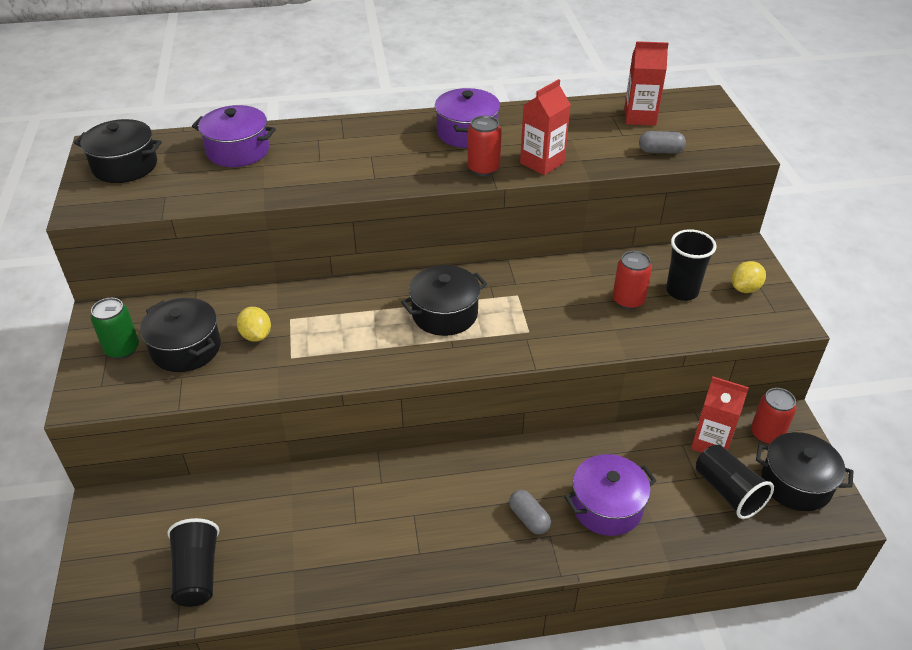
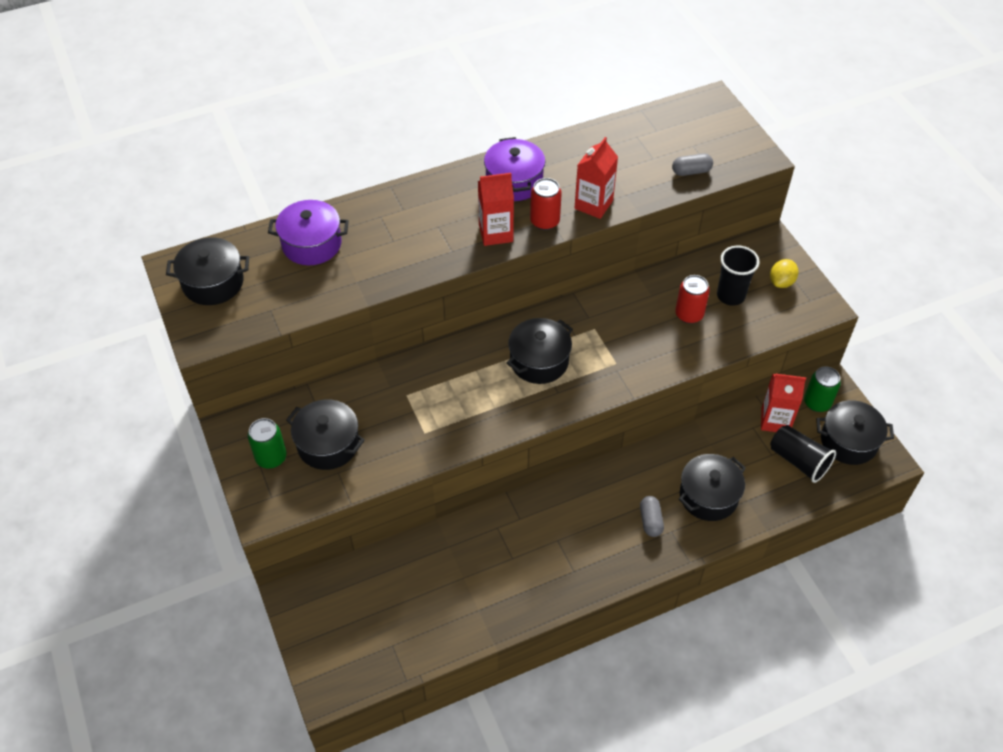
camera: 15 degrees left, 10 degrees up
black cup [168,518,219,607] -> none
yellow lemon [237,307,271,342] -> none
grey capsule [509,490,551,534] -> grey capsule turned 45 degrees clockwise [640,496,664,537]
purple pot [564,454,657,536] -> black pot [679,454,746,521]
red carton [624,41,669,126] -> red carton moved to [478,173,514,246]
red can [751,388,796,445] -> green can [804,366,841,412]

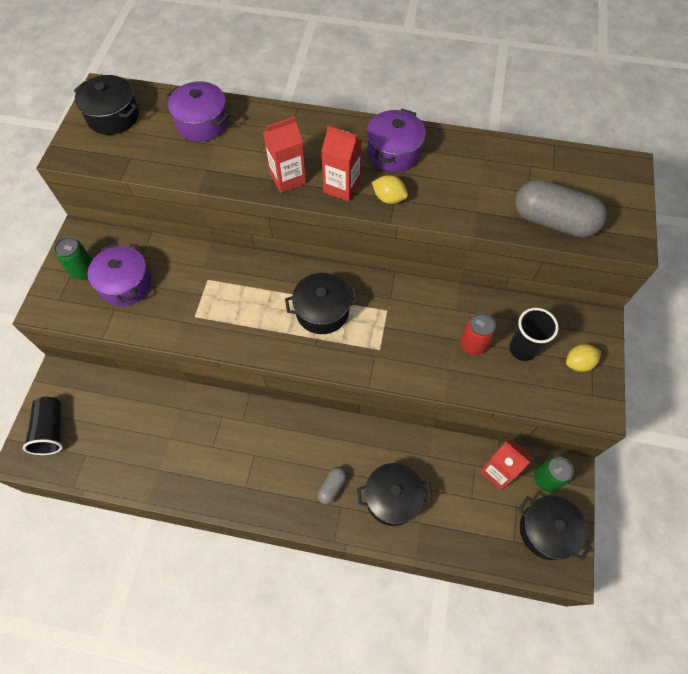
camera: 35 degrees right, 10 degrees up
black pot [286,399,365,470] -> purple pot [88,243,152,306]
red can [530,178,562,230] -> yellow lemon [372,175,408,204]
red carton [575,137,618,219] -> red carton moved to [263,117,306,193]
grey capsule [672,153,713,176] -> grey capsule [515,180,607,238], size x2.08
black cup [770,425,836,483] -> black cup moved to [23,397,63,455]

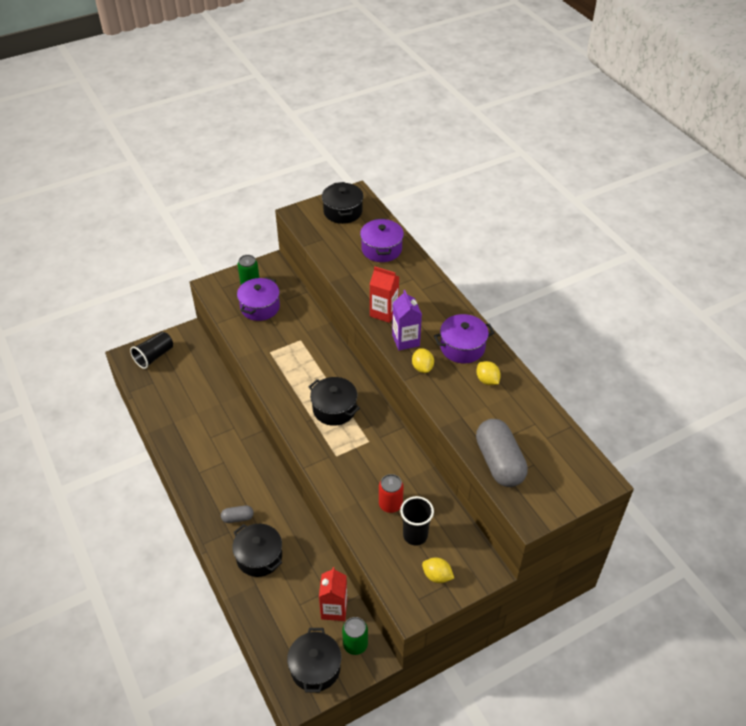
camera: 50 degrees right, 15 degrees down
red carton [321,126,362,202] -> purple carton [392,290,422,351]
none -> yellow lemon [476,361,501,385]

